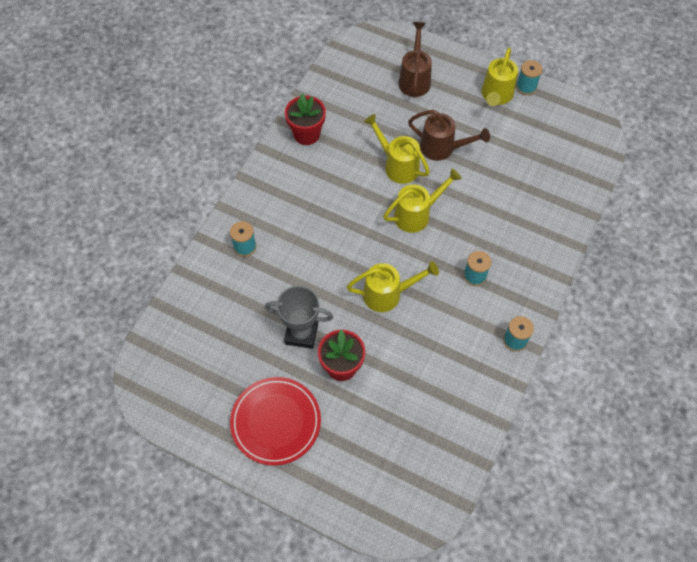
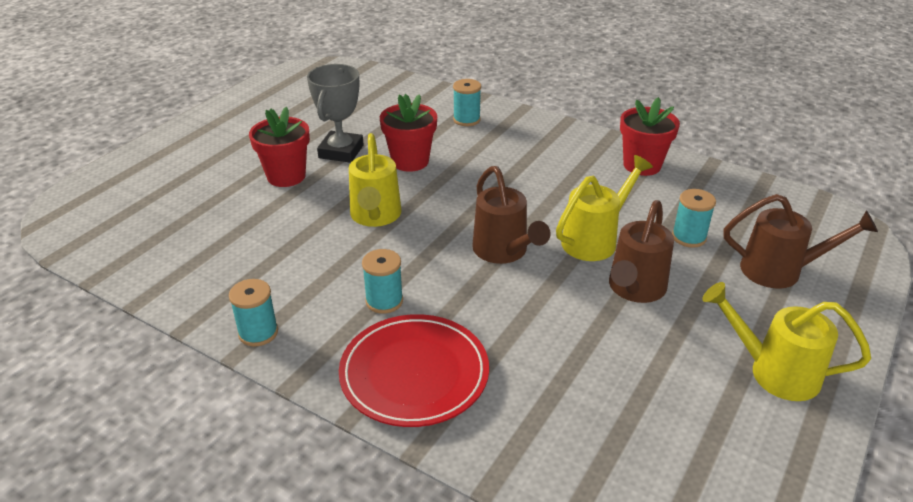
camera: 95 degrees right, 25 degrees down
red plate [230,377,321,466] -> red plate moved to [339,314,489,427]
yellow watering can [383,168,462,233] -> brown watering can [472,166,551,264]
turquoise spool [516,60,543,95] -> turquoise spool moved to [672,189,716,248]
none -> red flower pot [380,94,437,172]

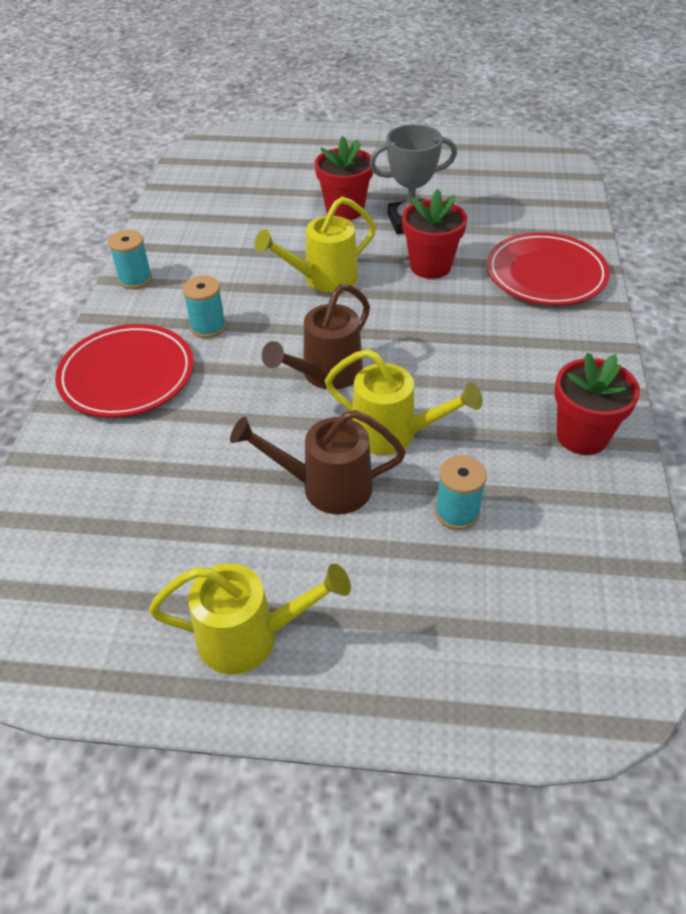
camera: 65 degrees right, 10 degrees up
turquoise spool [453,79,481,126] -> red plate [487,232,610,306]
yellow watering can [702,282,871,401] -> yellow watering can turned 90 degrees clockwise [149,563,351,674]
brown watering can [724,194,878,289] -> none

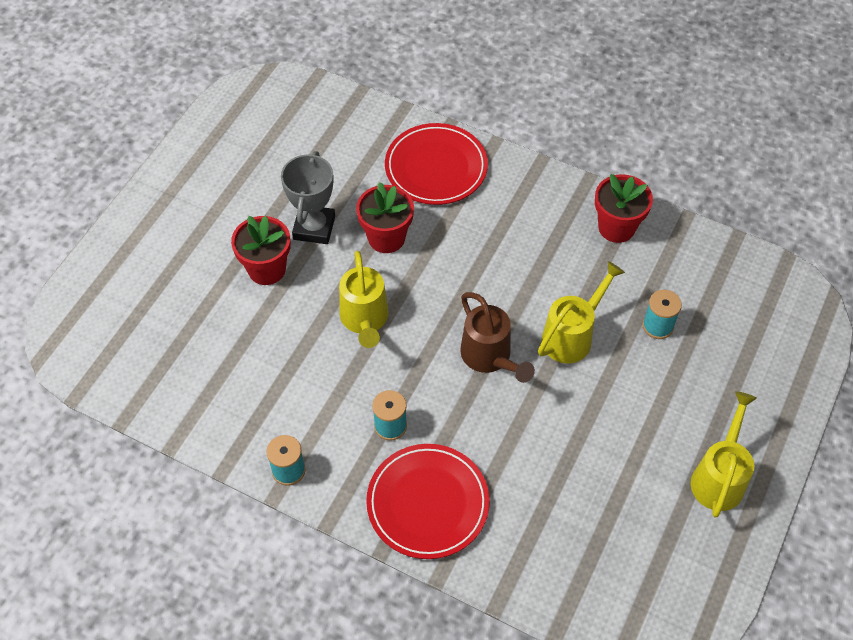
camera: 70 degrees left, 10 degrees up
brown watering can [230,410,406,514] -> none

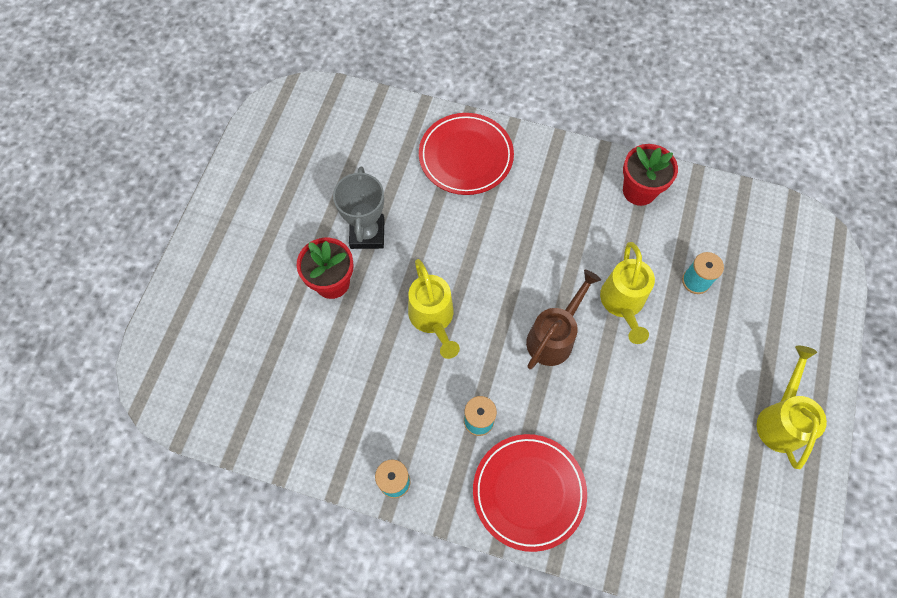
camera: 10 degrees left, 10 degrees up
red flower pot [356,182,414,253] -> none
brown watering can [460,292,535,383] -> brown watering can turned 105 degrees counterclockwise [526,270,601,369]
yellow watering can [538,261,625,363] -> yellow watering can turned 150 degrees clockwise [600,242,655,344]

